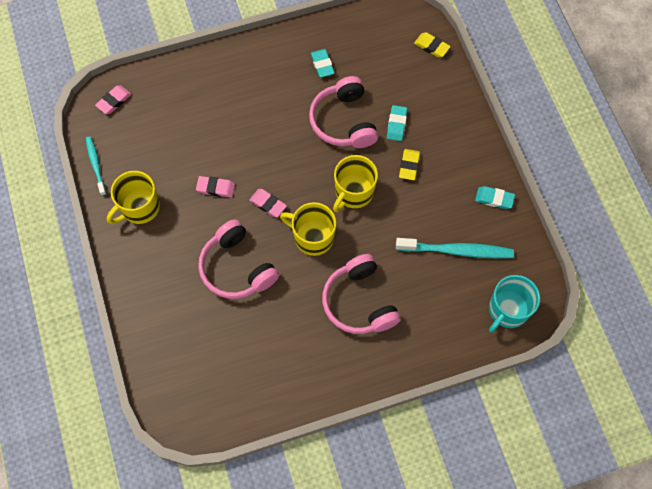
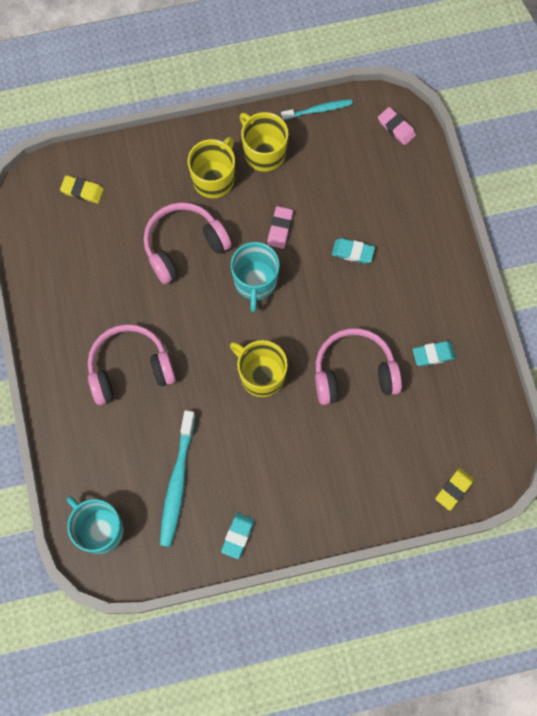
camera: 95 degrees right, 5 degrees up
pink eraser [249,189,287,218] -> turquoise mug [231,242,280,312]
yellow mug [280,202,336,256] -> yellow mug moved to [188,137,235,198]
turquoise eraser [387,105,407,141] -> turquoise eraser moved to [332,238,375,264]
yellow eraser [399,149,420,180] -> yellow eraser moved to [60,175,104,203]

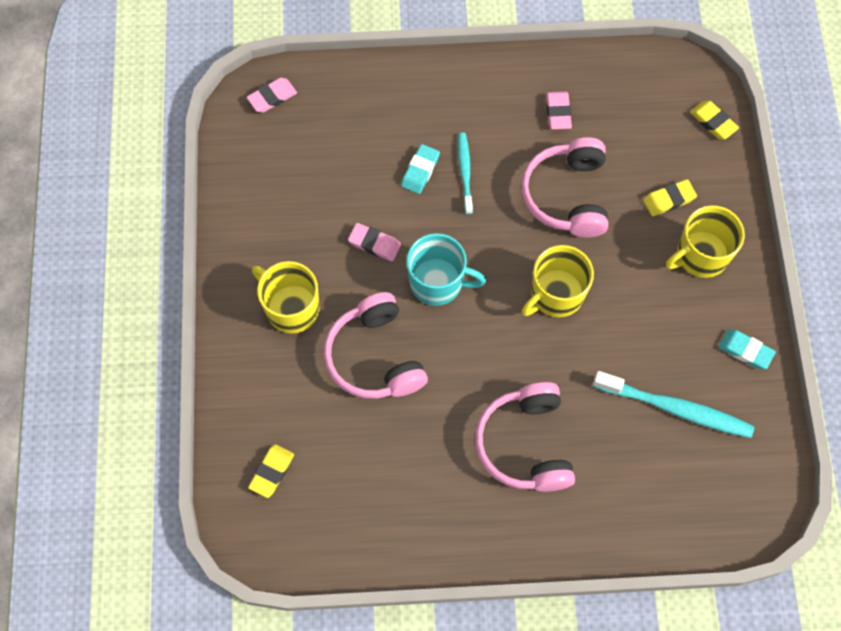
camera: 80 degrees left, 5 degrees down
turquoise mug [66,496,124,554] -> none
yellow mug [240,112,289,172] -> yellow mug moved to [666,205,745,278]
turquoise toothbrush [281,99,353,120] -> turquoise toothbrush moved to [458,132,473,214]
turquoise eraser [413,341,456,366] -> pink eraser [546,91,572,129]
none -> yellow eraser [643,179,697,216]

